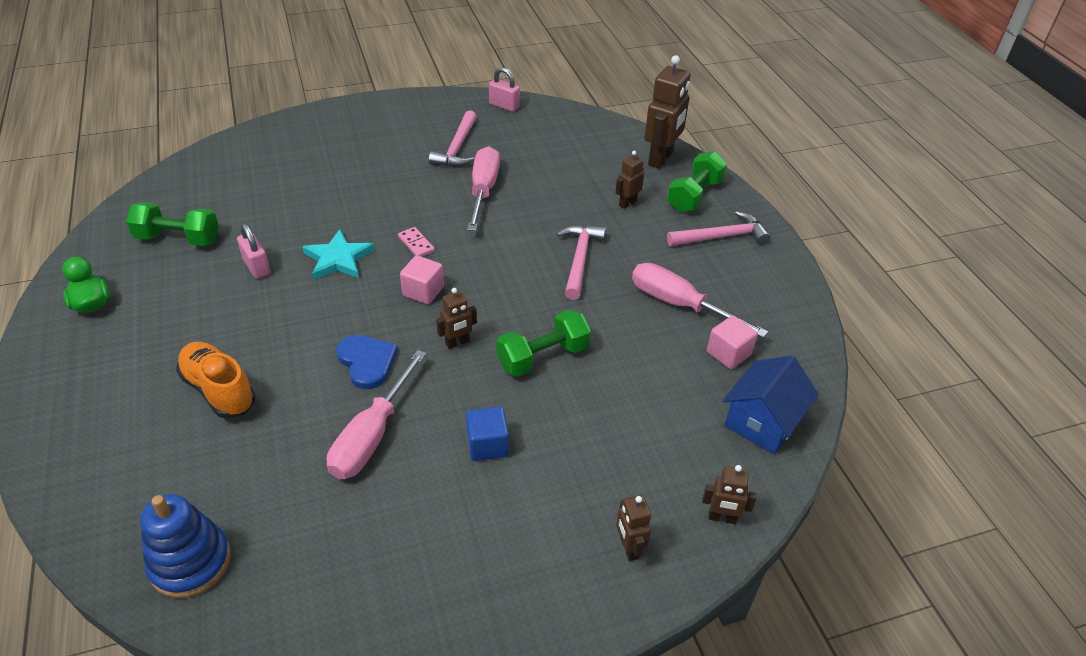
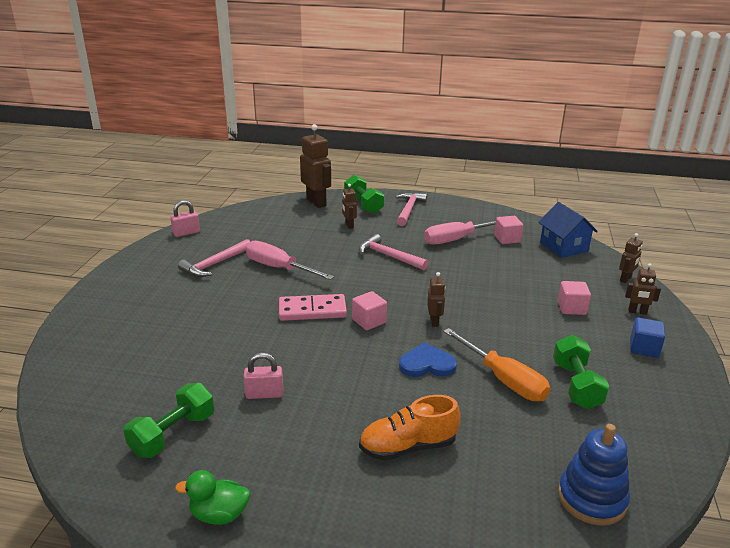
camera: 60 degrees left, 15 degrees down
turquoise star [302,229,375,280] -> none
pink screwdriver [327,350,426,479] -> orange screwdriver [443,328,550,401]
pink domino [398,227,435,257] -> pink domino [279,294,347,321], size x1.92
pink hammer [429,110,477,167] -> pink hammer turned 90 degrees clockwise [178,239,250,277]
blue cube [466,407,509,461] -> blue cube moved to [630,318,665,358]
green dumbbell [497,309,591,377] -> green dumbbell moved to [553,335,609,409]
none -> pink cube [558,281,591,315]

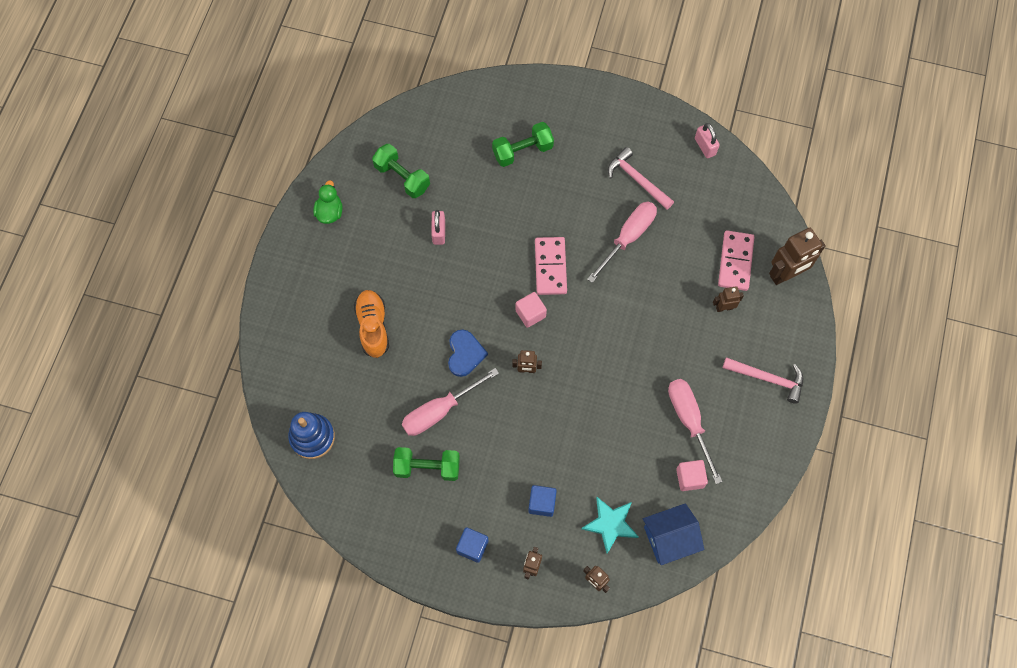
camera: 95 degrees right, 40 degrees up
green dumbbell [344,175,384,214] -> green dumbbell moved to [492,122,554,167]
pink hammer [359,234,429,270] -> none
orange screwdriver [443,328,550,401] -> pink screwdriver [402,368,499,436]
pink cube [558,281,591,315] -> blue cube [528,485,557,517]
none -> turquoise star [581,497,639,554]
none -> pink domino [718,230,754,291]

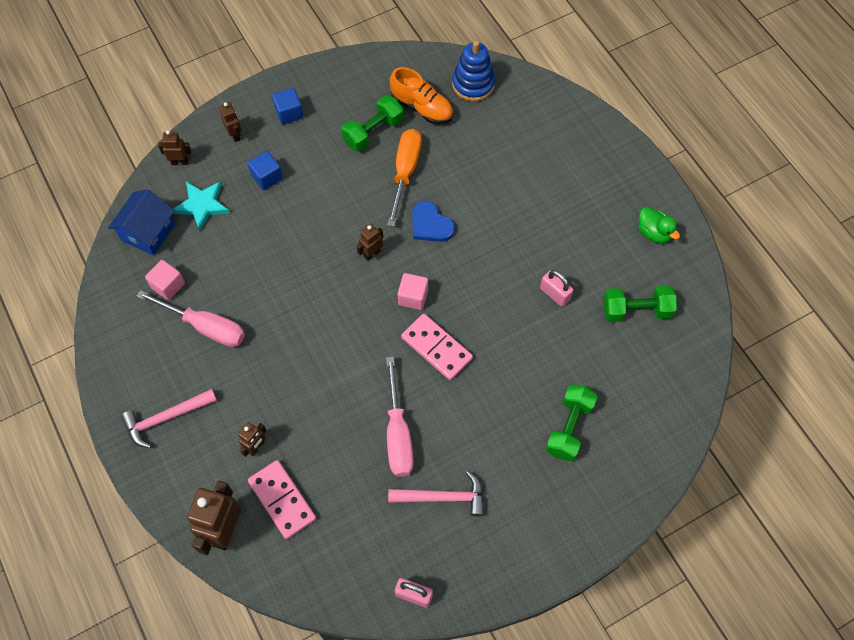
camera: 135 degrees right, 5 degrees down
orange shoe [354,290,389,358] -> orange shoe moved to [390,67,453,124]
pink screwdriver [402,368,499,436] -> orange screwdriver [387,129,422,227]

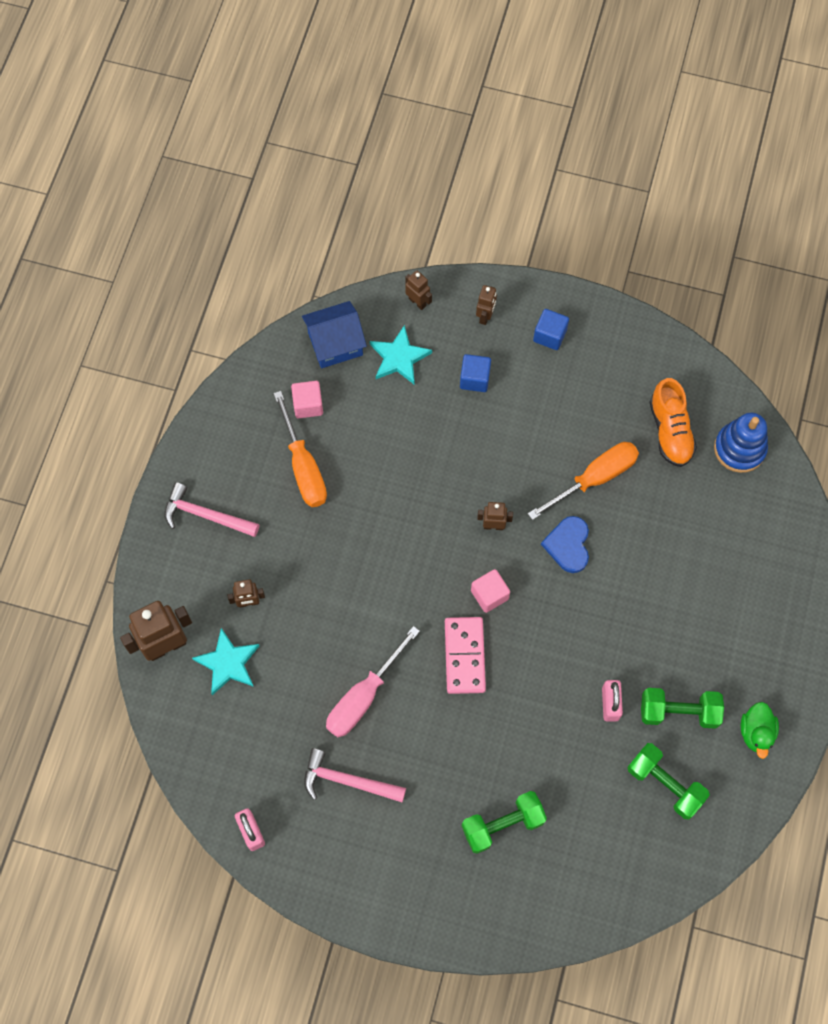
camera: 45 degrees right, 5 degrees up
pink screwdriver [137,290,245,347] -> orange screwdriver [274,391,327,507]
pink domino [248,460,316,539] -> turquoise star [192,628,259,695]
green dumbbell [341,95,404,151] -> green dumbbell moved to [641,688,724,729]
pink hammer [388,471,484,517] -> pink hammer turned 150 degrees clockwise [304,748,406,802]

